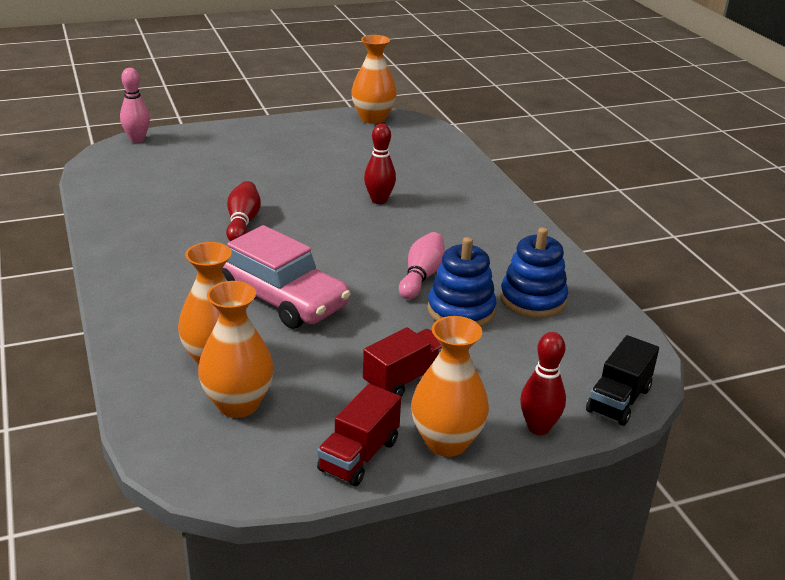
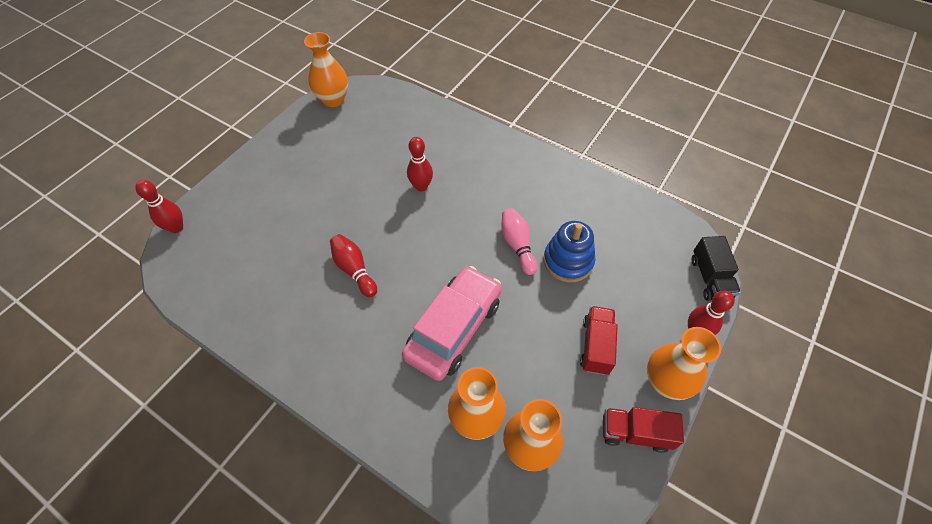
camera: 35 degrees left, 25 degrees up
pink bowling pin [120,68,150,143] -> red bowling pin [135,180,183,233]
pink car [222,225,351,329] -> pink car turned 60 degrees counterclockwise [402,266,502,381]
red truck [317,384,401,486] -> red truck turned 105 degrees clockwise [603,407,684,453]
blue stacking toy [500,227,568,318] -> none

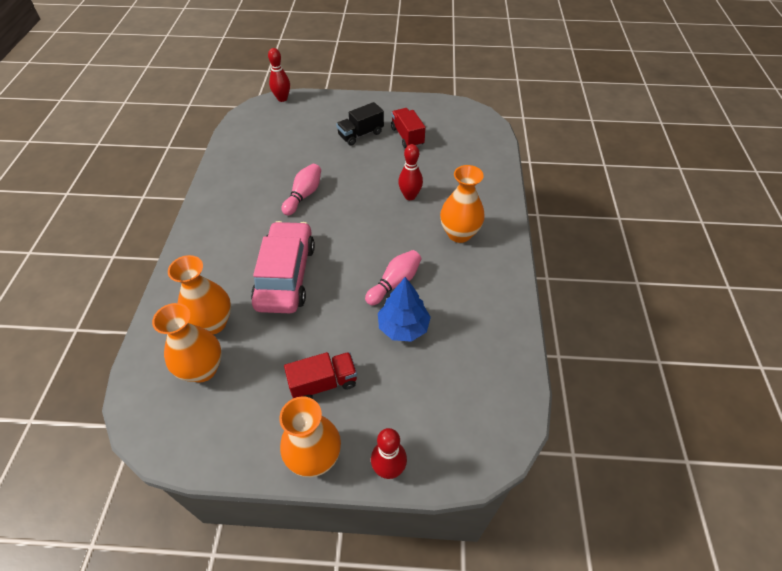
camera: 60 degrees right, 5 degrees down
orange vase [304,32,348,107] -> orange vase moved to [440,165,485,243]
red bowling pin [330,234,377,297] -> pink bowling pin [281,164,321,215]
pink car [402,266,502,381] -> pink car turned 90 degrees counterclockwise [251,221,315,313]
blue stacking toy [543,221,596,282] -> blue tree [378,277,431,342]
red truck [603,407,684,453] -> red truck moved to [391,108,425,148]
black truck [691,236,741,301] -> black truck moved to [336,102,384,145]

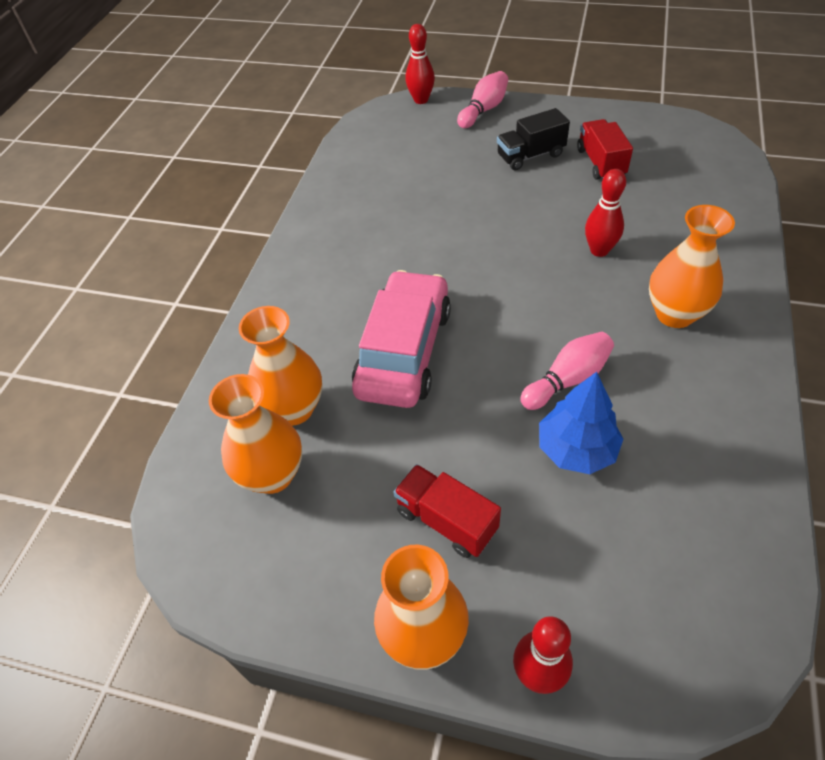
camera: 15 degrees right, 0 degrees up
pink bowling pin [281,164,321,215] -> pink bowling pin moved to [457,71,508,128]
red truck [284,352,357,398] -> red truck turned 135 degrees counterclockwise [393,464,501,558]

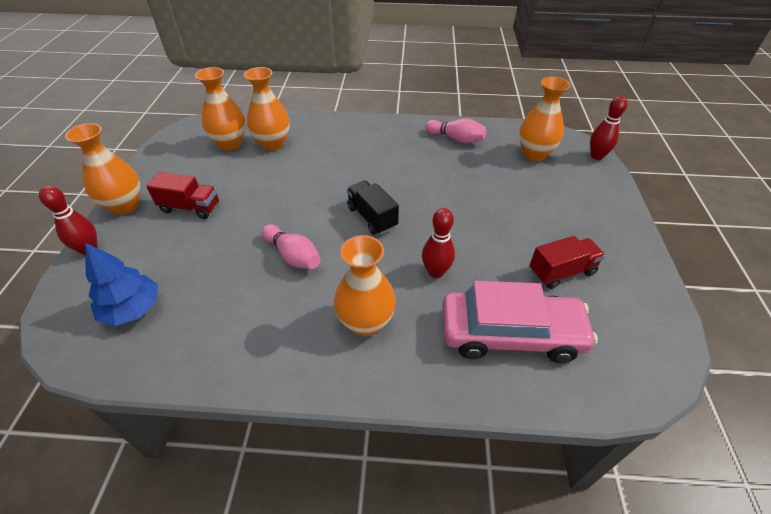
camera: 75 degrees right, 5 degrees down
pink car [352,270,451,408] -> pink car moved to [442,281,598,363]
red truck [393,464,501,558] -> red truck turned 75 degrees clockwise [146,172,219,219]
pink bowling pin [457,71,508,128] -> pink bowling pin moved to [425,118,487,143]
black truck [497,108,570,170] -> black truck moved to [347,181,399,235]
blue tree [539,372,623,474] -> blue tree moved to [85,243,158,326]
none -> orange vase [519,77,571,161]

